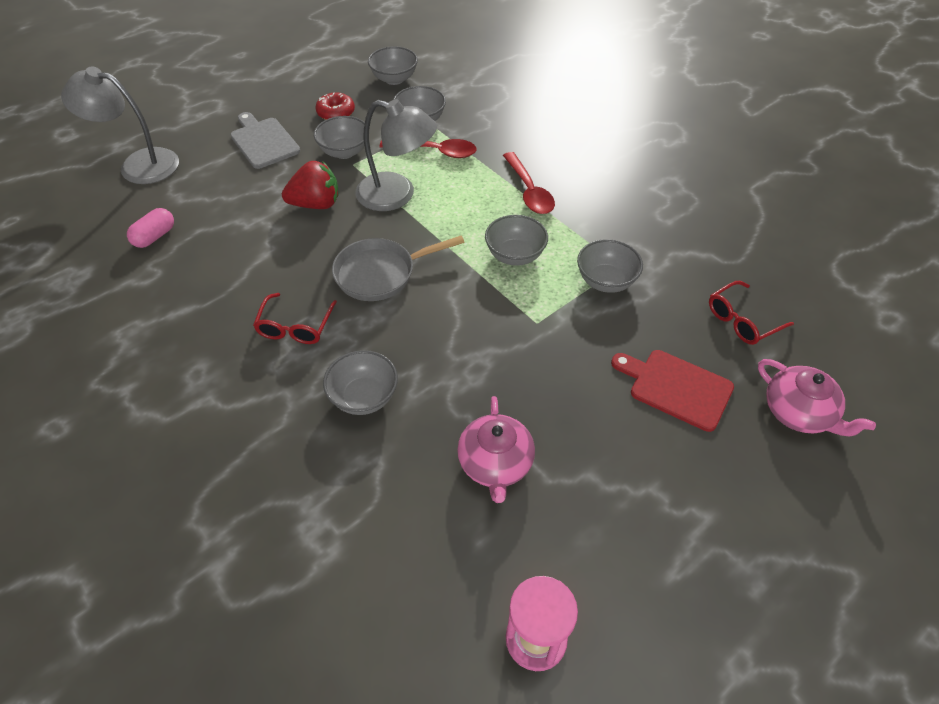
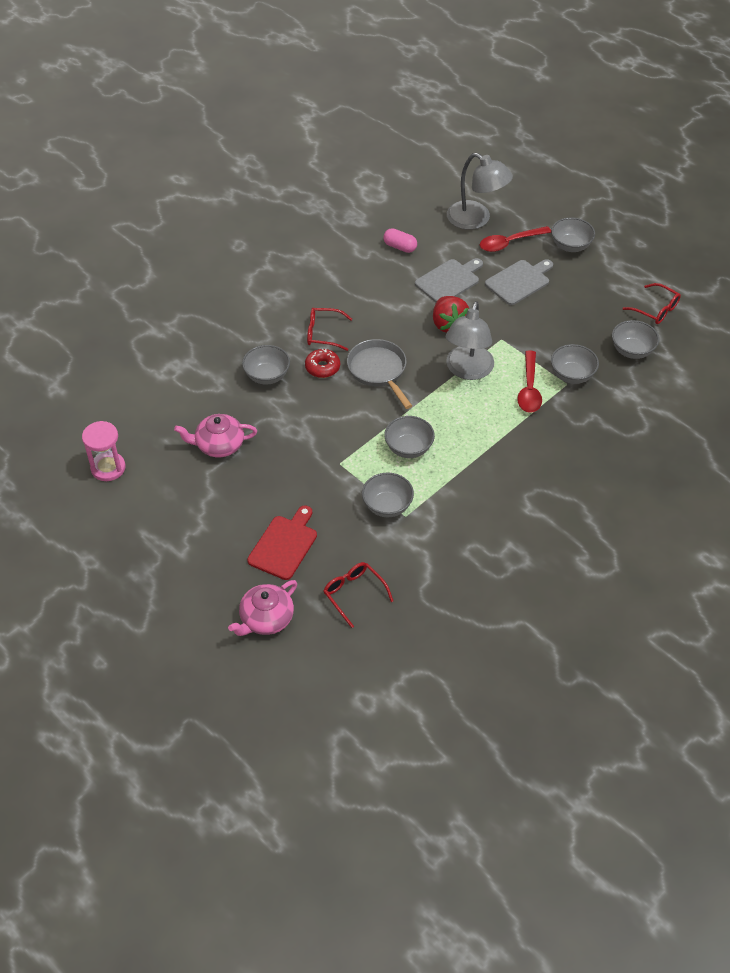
camera: 85 degrees right, 0 degrees up
grey lamp [61,66,179,184] -> grey lamp turned 120 degrees clockwise [447,153,513,230]
grey bowl [314,116,365,159] -> grey bowl moved to [551,217,595,252]
red donut [315,92,355,120] -> red donut moved to [305,348,340,378]
red spoon [503,152,555,214] -> red spoon moved to [480,226,551,252]
none -> grey cutting board [415,258,483,302]
none -> red glasses [622,283,681,324]

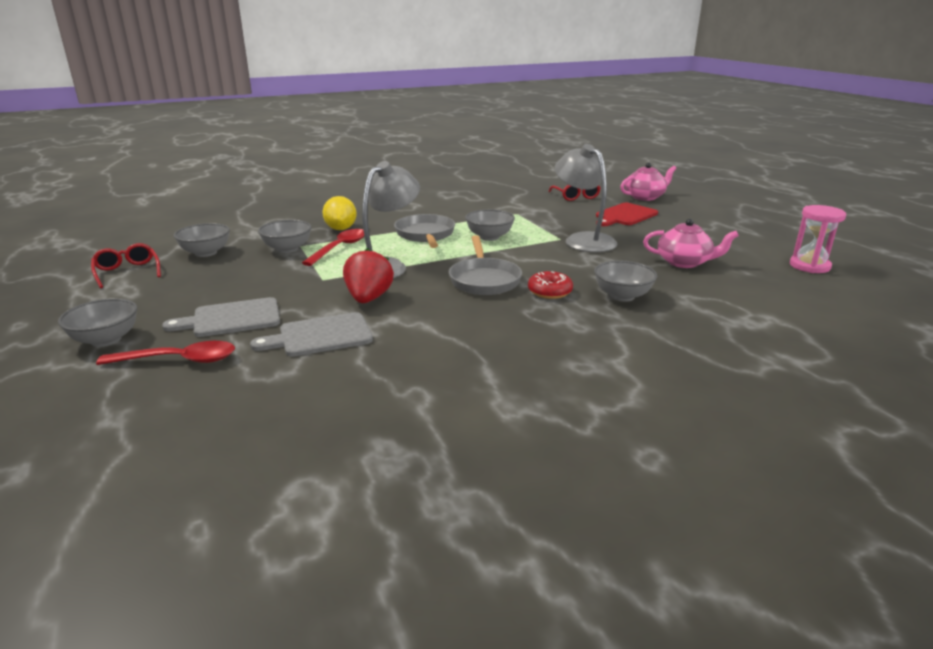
camera: 160 degrees left, 25 degrees down
red glasses [307,308,352,351] -> none
grey bowl [362,473,414,517] -> none
pink capsule [384,228,417,253] -> none
grey lamp [447,153,513,230] -> grey lamp moved to [555,144,617,252]
none -> yellow lemon [322,196,357,230]
none -> grey pan [394,214,455,248]

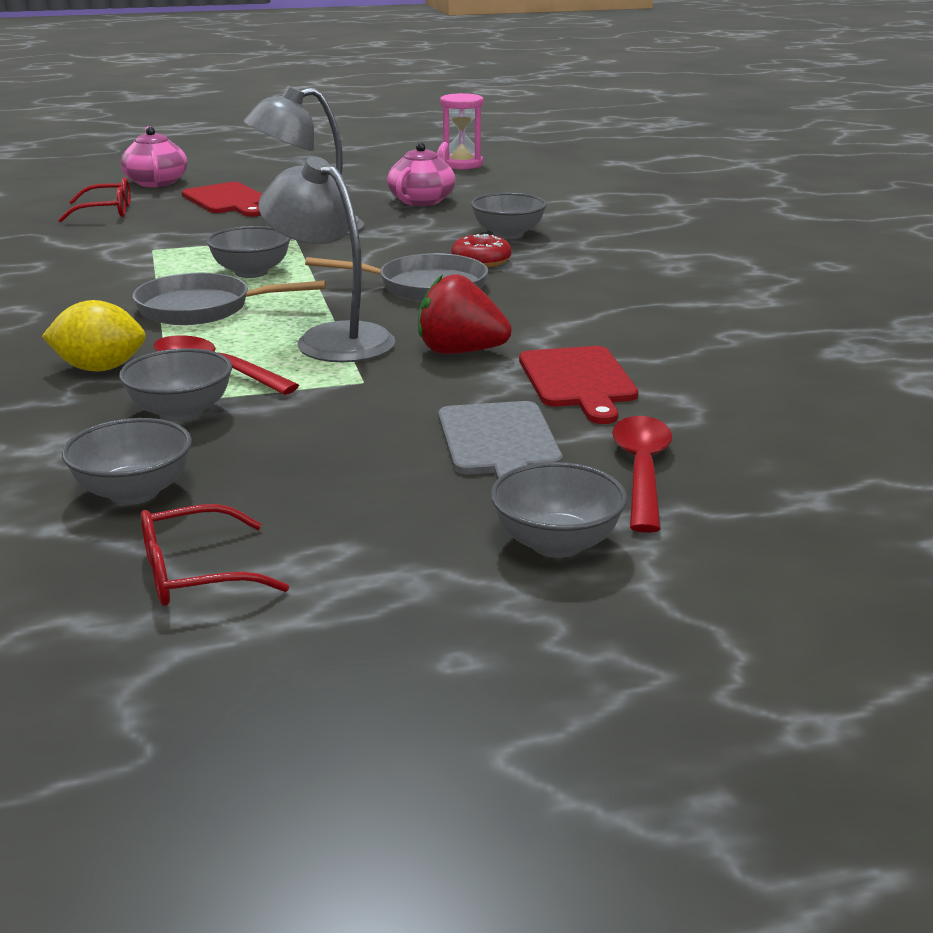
camera: 80 degrees left, 0 degrees up
grey cutting board [250,312,373,357] -> red cutting board [519,346,638,424]

